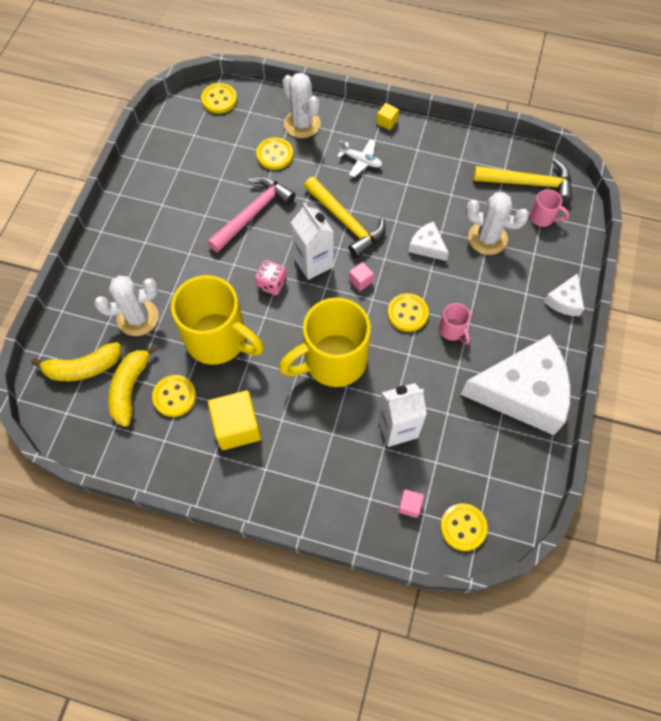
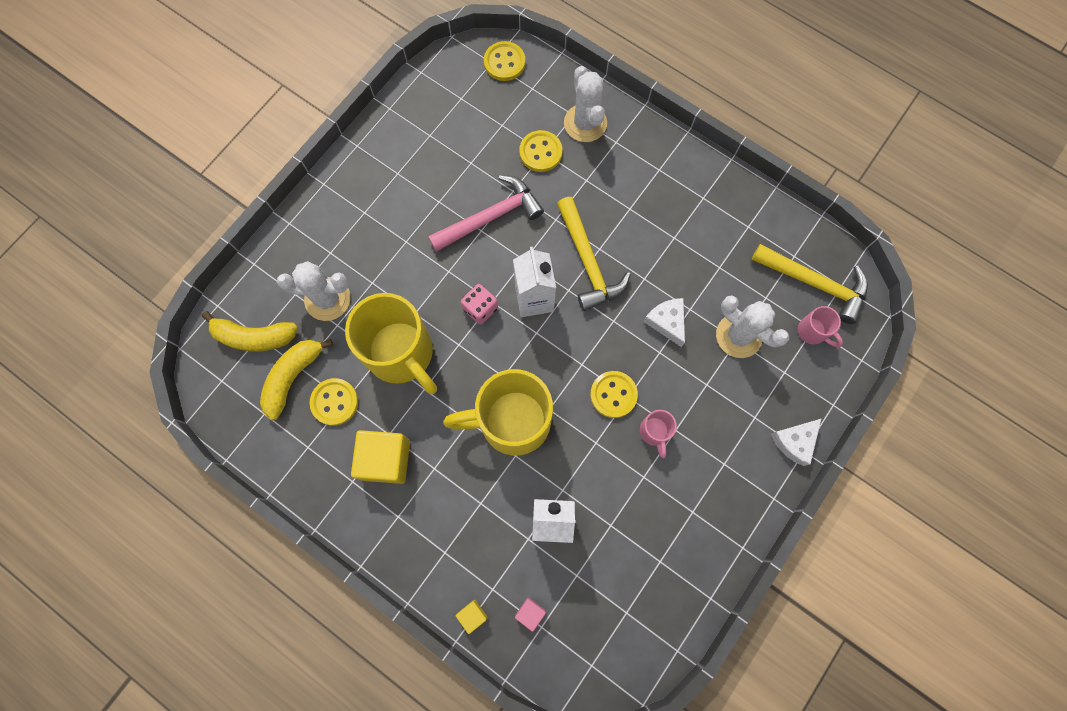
camera: 20 degrees right, 10 degrees up
white plane [338,139,382,177] -> none
pink cube [349,262,374,291] -> none
yellow cube [377,103,399,130] -> yellow cube moved to [456,600,488,634]
yellow button [440,503,488,551] -> none
white cheese [461,335,570,435] -> none

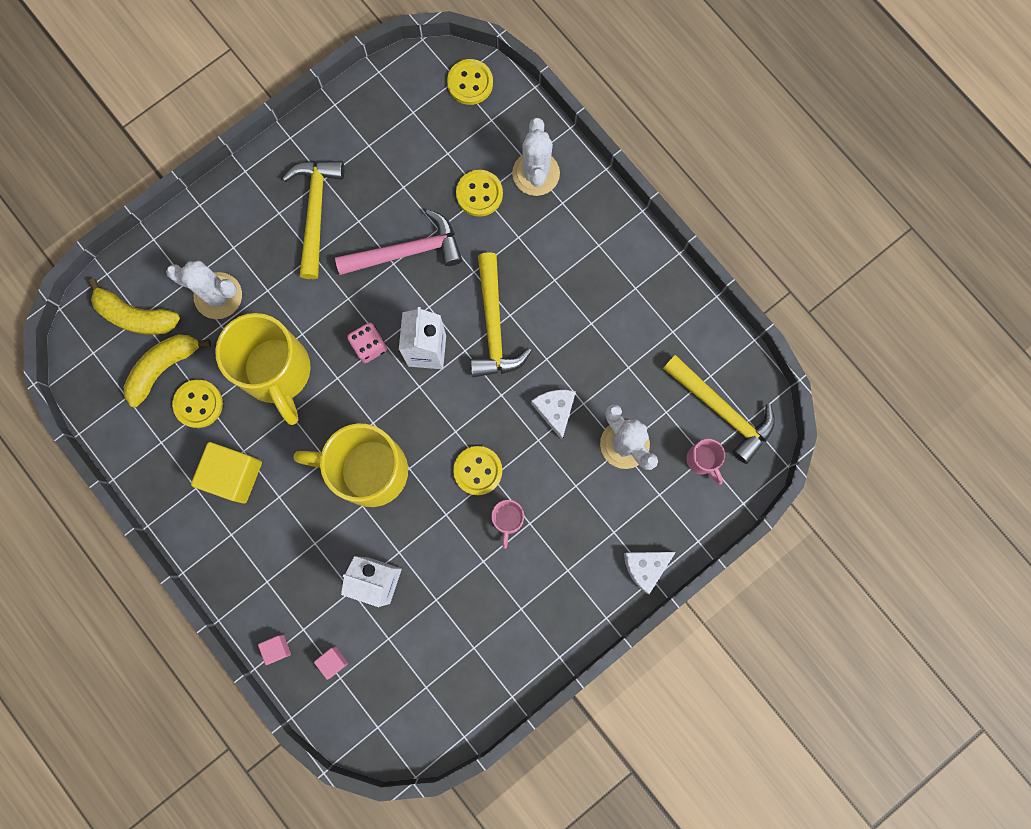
camera: 15 degrees right, 5 degrees up
yellow cube [456,600,488,634] -> pink cube [258,634,291,665]
none -> yellow hammer [282,161,344,279]

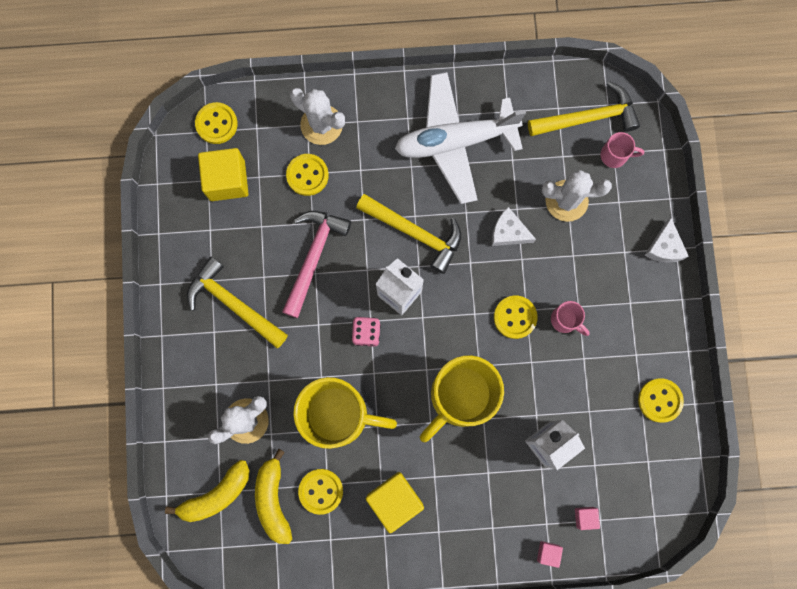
camera: 55 degrees left, 0 degrees up
none -> yellow cube [198,148,249,201]
none -> white plane [395,72,526,204]
none -> yellow button [638,378,684,423]

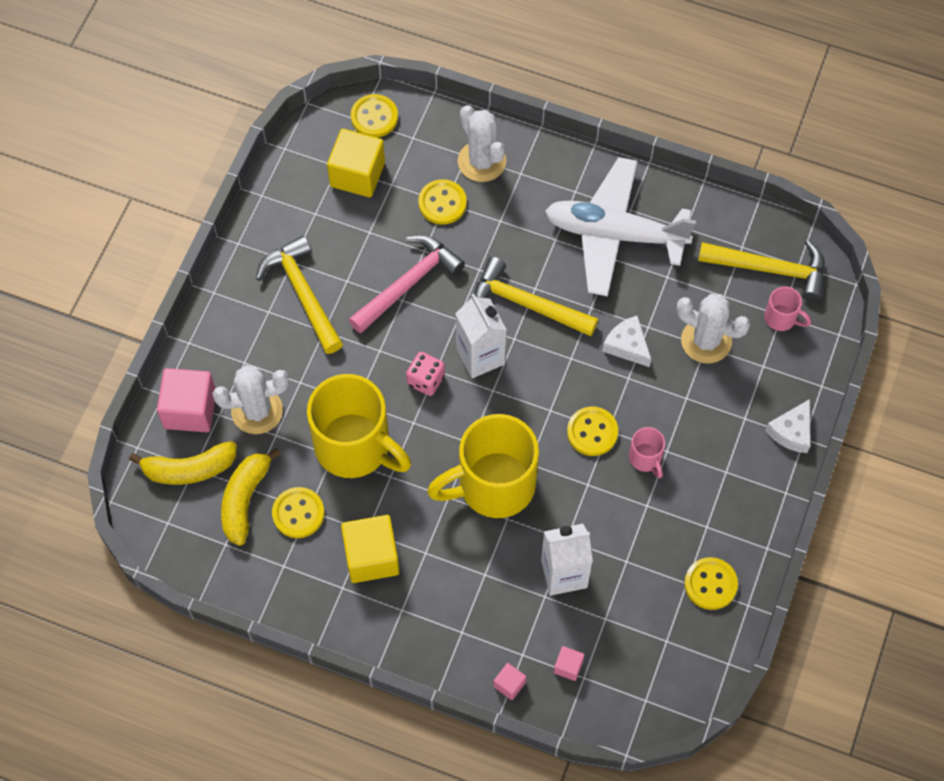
camera: 25 degrees right, 15 degrees down
yellow hammer [356,194,461,274] -> yellow hammer turned 150 degrees clockwise [474,257,598,336]
none -> pink cube [157,368,215,432]

